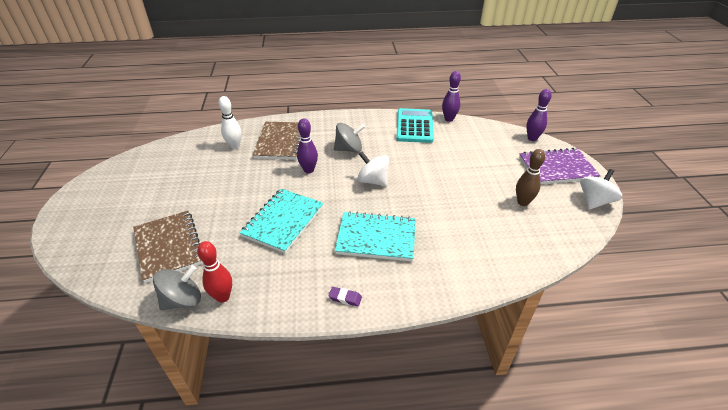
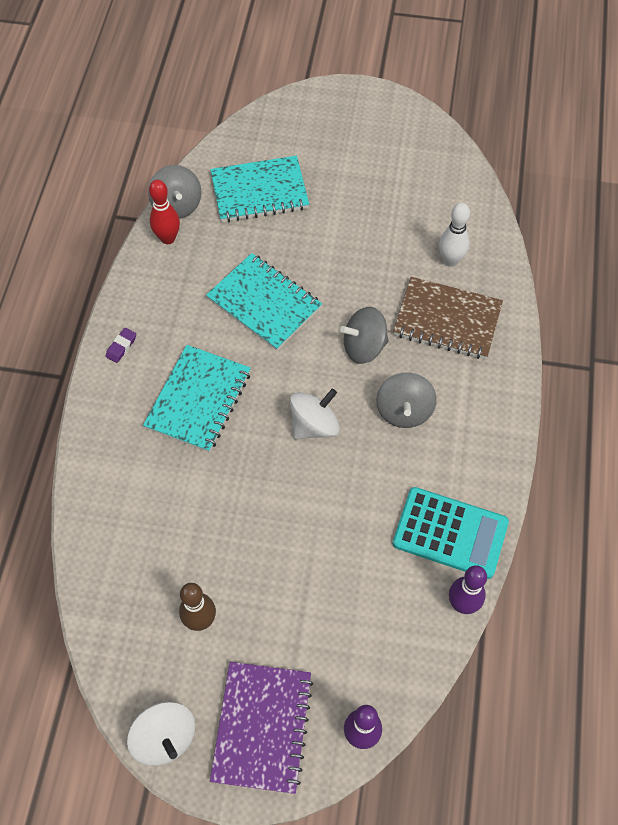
camera: 105 degrees right, 20 degrees up
brown notebook [133,211,203,283] -> turquoise notebook [210,156,309,222]
purple bowling pin [297,118,318,173] -> grey spinning top [340,307,389,364]

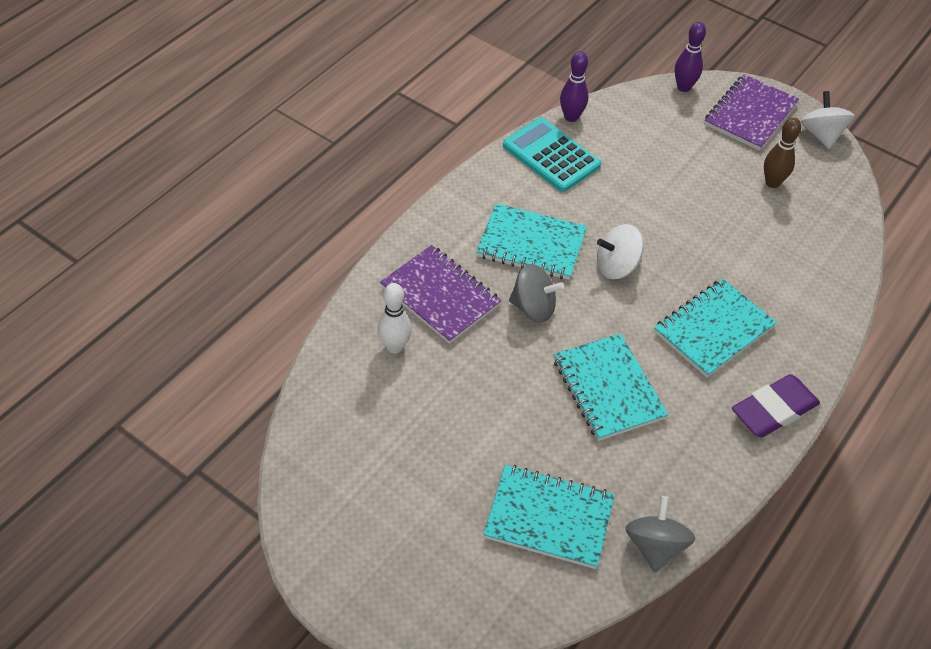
camera: 155 degrees left, 10 degrees down
purple eraser [106,328,136,363] -> purple eraser [732,374,820,438], size x2.34
red bowling pin [149,180,180,244] -> none
grey spinning top [376,372,437,428] -> turquoise notebook [476,203,587,280]
brown notebook [393,277,503,359] -> purple notebook [380,245,501,344]

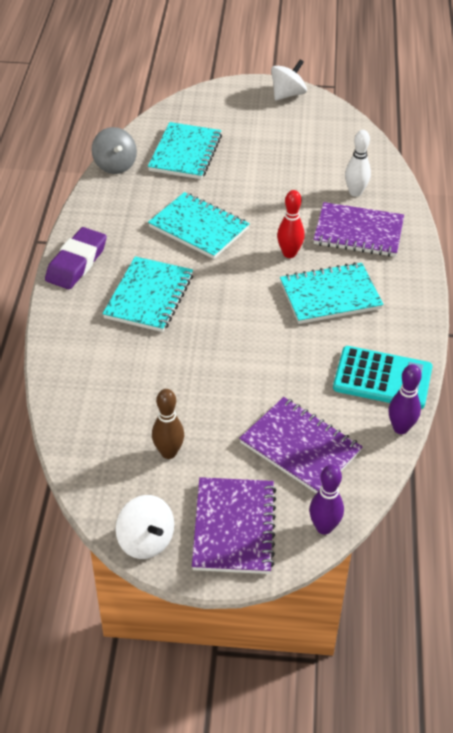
camera: 150 degrees right, 5 degrees down
turquoise notebook [483,465,615,569] -> turquoise notebook turned 60 degrees counterclockwise [148,122,222,179]
grey spinning top [509,264,564,322] -> red bowling pin [277,190,304,258]
white spinning top [597,224,644,279] -> white spinning top moved to [271,59,307,101]
none -> purple notebook [239,397,362,493]

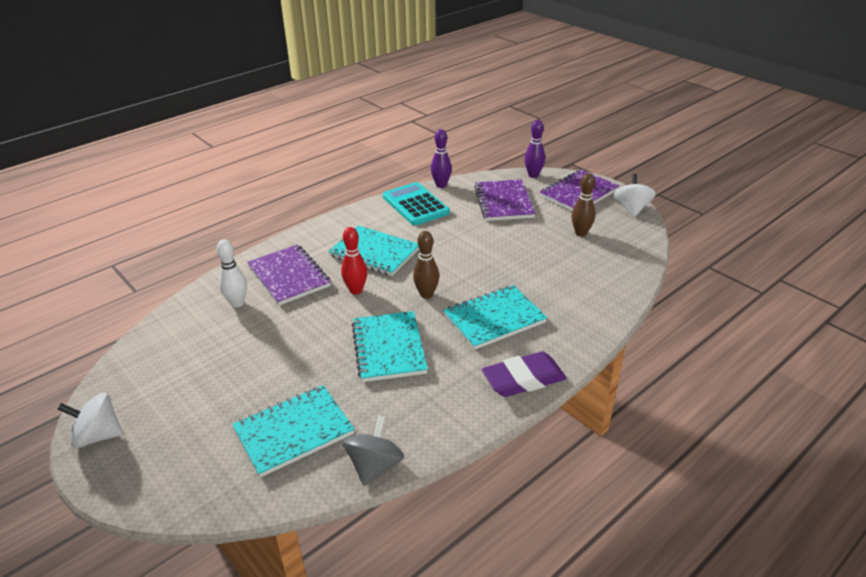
camera: 135 degrees left, 10 degrees down
none -> brown bowling pin [413,231,439,299]

